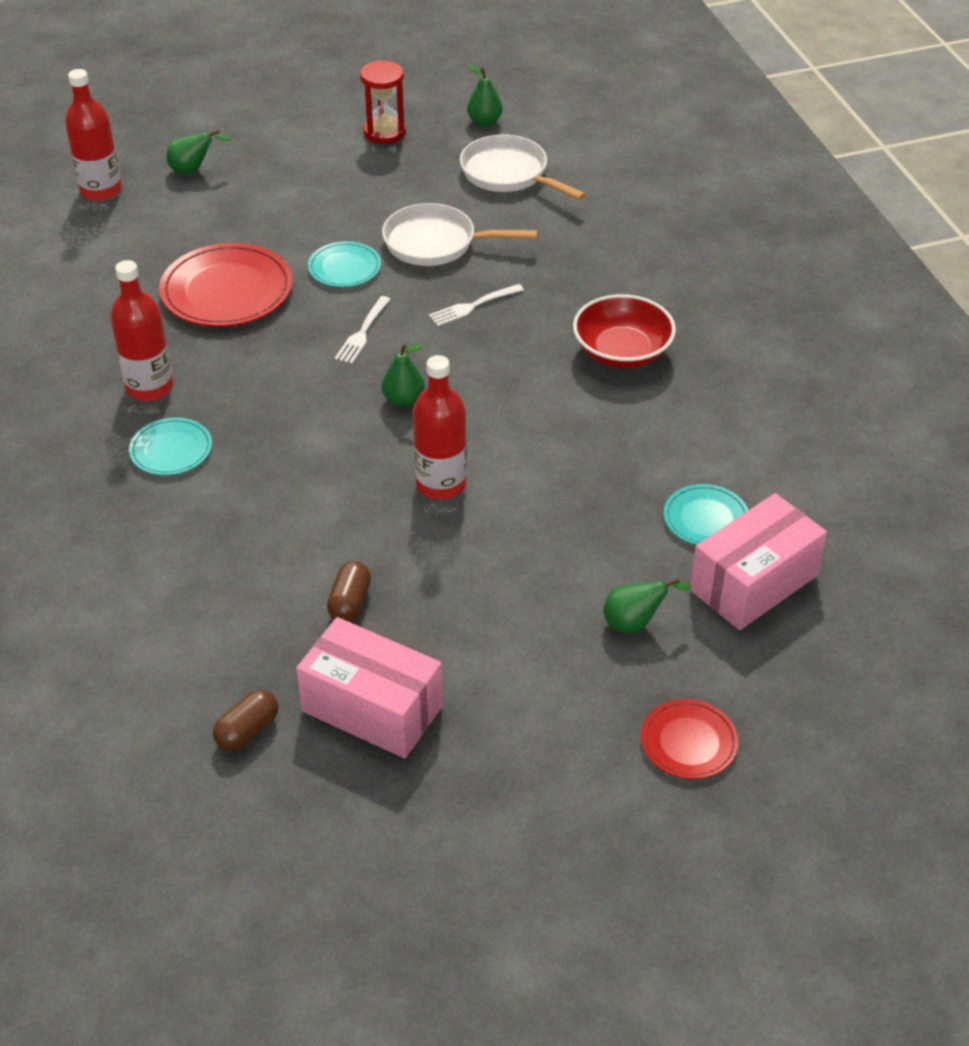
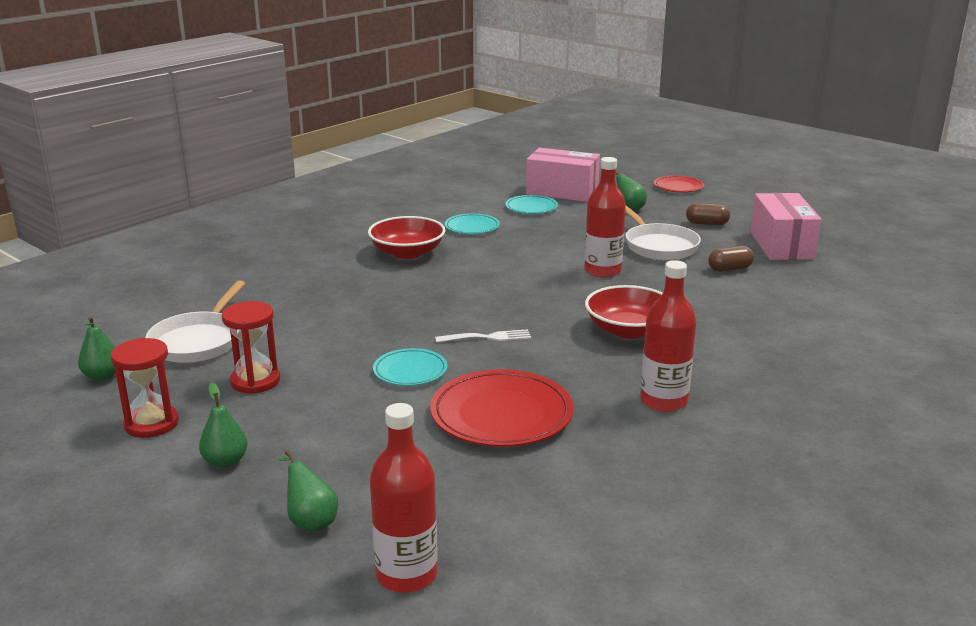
camera: 120 degrees left, 20 degrees down
turquoise plate [129,418,212,475] -> turquoise plate moved to [445,213,500,234]
brown capsule [213,689,278,751] -> brown capsule moved to [686,203,730,225]
white pan [382,203,538,266] -> white pan moved to [625,206,701,260]
green pear [382,344,425,407] -> green pear moved to [199,383,247,468]
white fork [429,284,524,326] -> none
none -> red hourglass [222,301,280,394]
none -> red bowl [585,285,663,339]

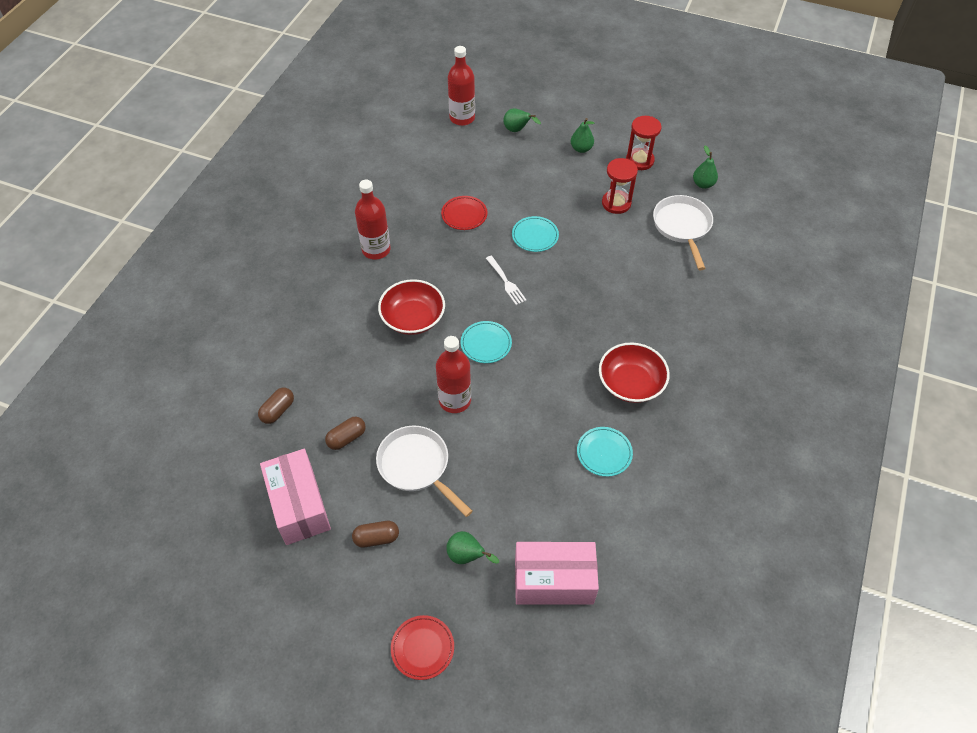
camera: 160 degrees right, 30 degrees up
red plate [430,369,574,447] -> red plate [441,196,488,230], size x0.56
white fork [435,329,531,343] -> white fork turned 90 degrees counterclockwise [486,256,527,305]
turquoise plate [505,195,558,214] -> turquoise plate moved to [461,321,512,363]
none -> brown capsule [258,388,294,424]

